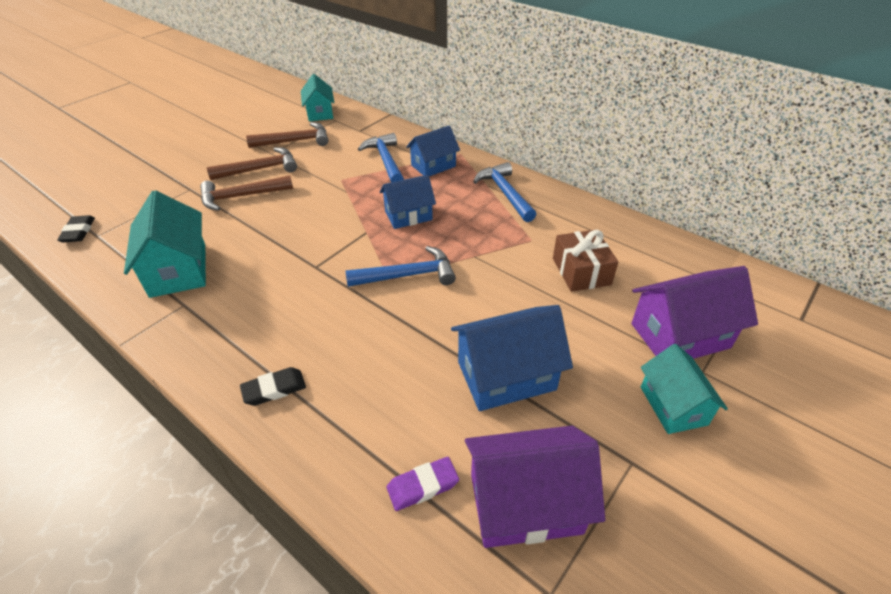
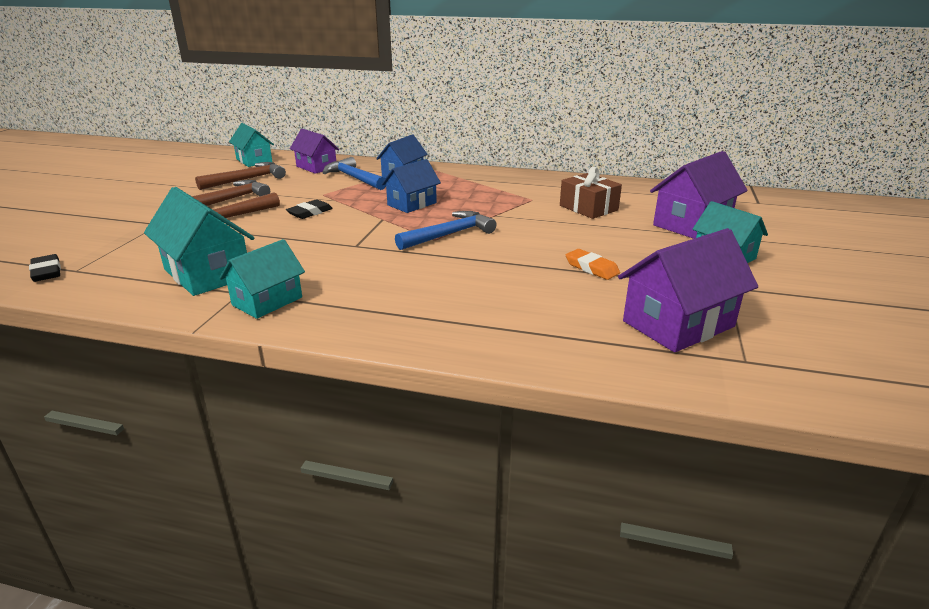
camera: 25 degrees left, 15 degrees down
black eraser [240,367,306,406] -> black eraser moved to [286,199,333,219]
purple eraser [387,457,459,511] -> none
blue house [451,305,573,411] -> orange eraser [566,249,620,280]
blue hammer [473,162,537,222] -> none
none -> turquoise house [220,239,305,319]
none -> purple house [290,129,339,174]

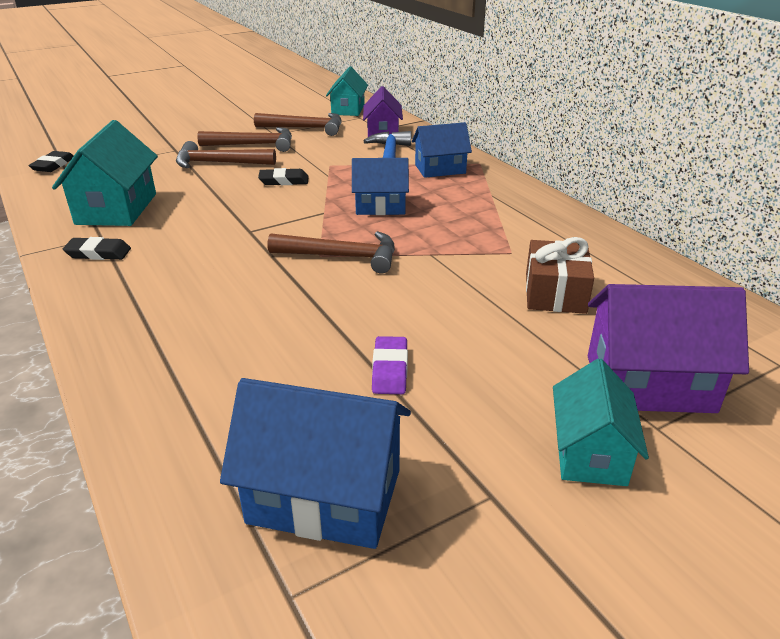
camera: 45 degrees right, 5 degrees up
turquoise house [220,239,305,319] -> black eraser [63,237,131,260]
blue hammer [395,211,497,250] -> brown hammer [268,231,395,274]
orange eraser [566,249,620,280] -> purple eraser [372,336,408,394]
purple house [618,228,758,353] -> blue house [220,378,411,549]

